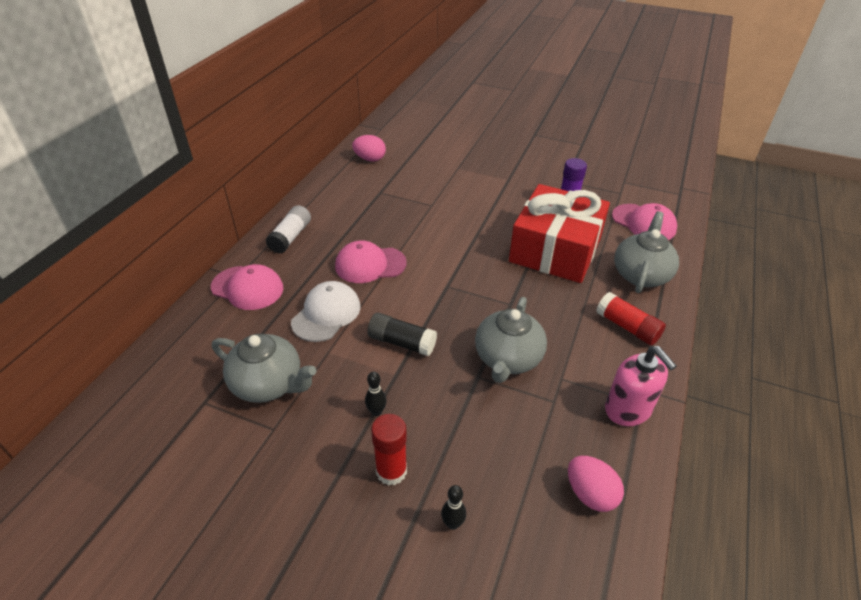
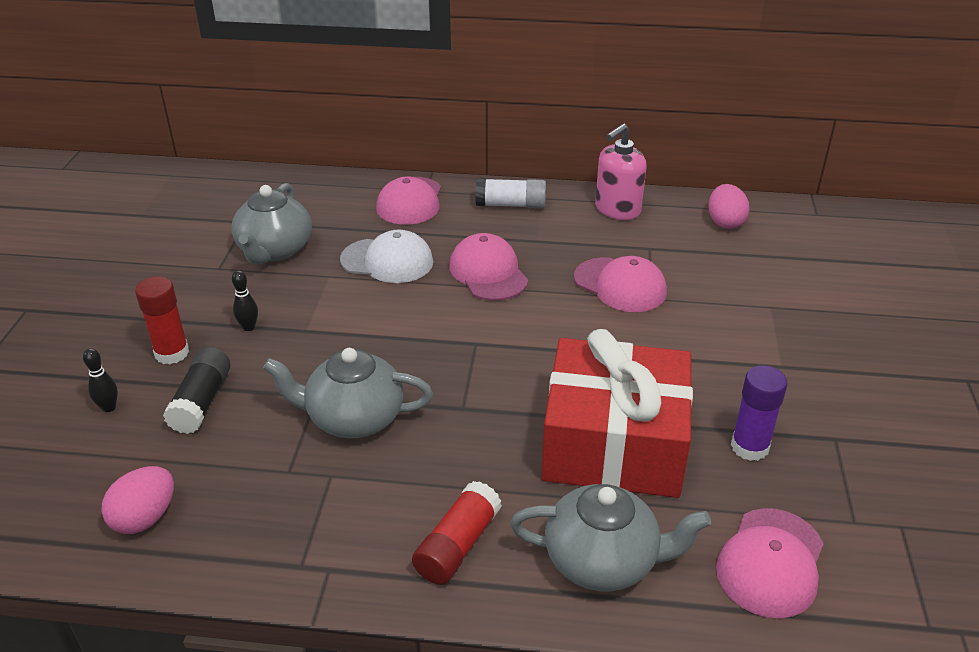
camera: 75 degrees right, 5 degrees down
black glue stick [367,313,437,356] -> black glue stick moved to [163,347,231,434]
pink soap dispenser [605,346,677,426] -> pink soap dispenser moved to [595,124,647,220]
none -> pink cap [574,256,667,312]

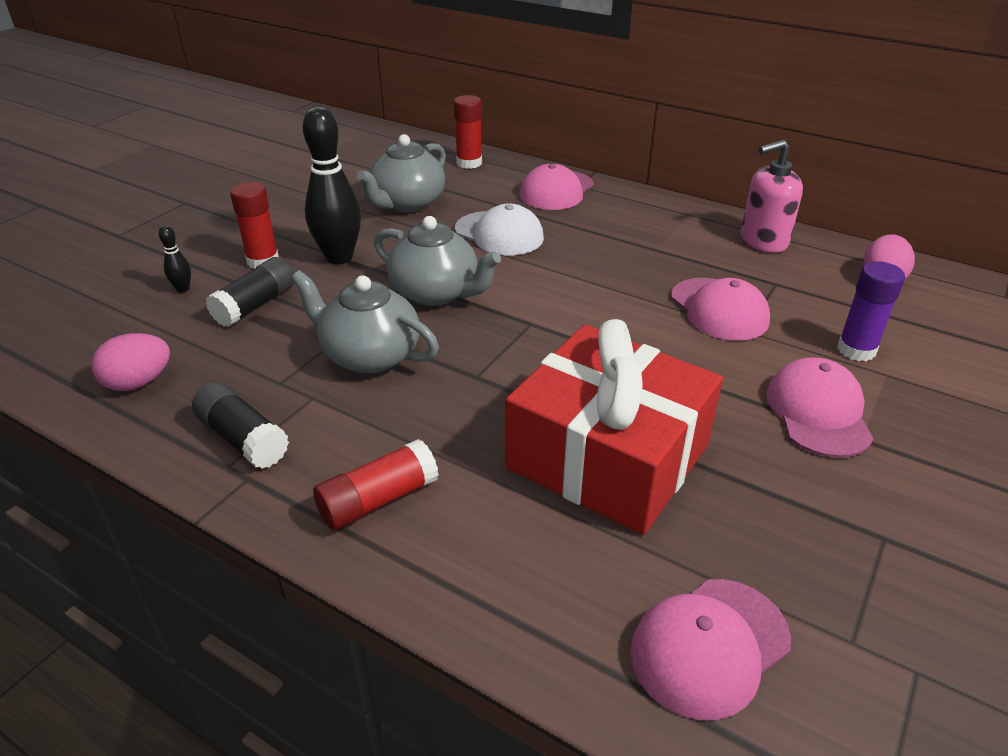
camera: 25 degrees right, 0 degrees up
black bowling pin [232,270,258,331] -> black bowling pin [303,106,361,264], size x2.28
pink cap [449,233,528,301] -> pink cap moved to [766,357,874,458]
white glue stick [475,178,546,208] -> none
grey teapot [510,484,711,592] -> grey teapot moved to [374,216,501,306]
purple glue stick [731,365,788,461] -> purple glue stick moved to [837,261,905,361]
none -> black glue stick [192,382,289,469]
none -> red glue stick [454,95,482,169]

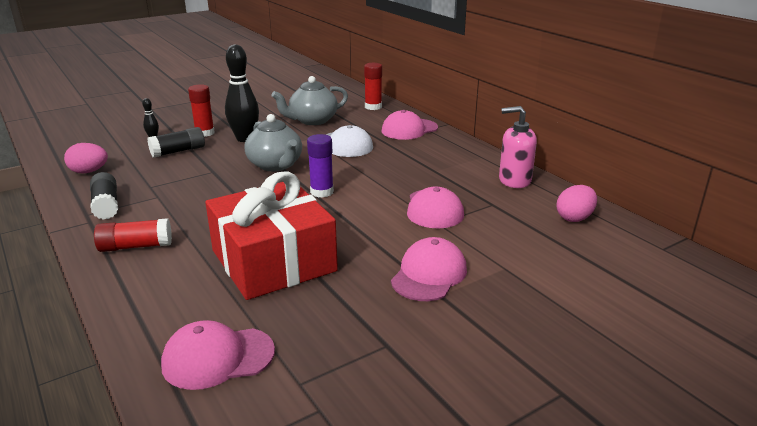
camera: 25 degrees right, 10 degrees down
grey teapot [291,270,439,374] -> none
purple glue stick [837,261,905,361] -> purple glue stick moved to [307,134,334,198]

